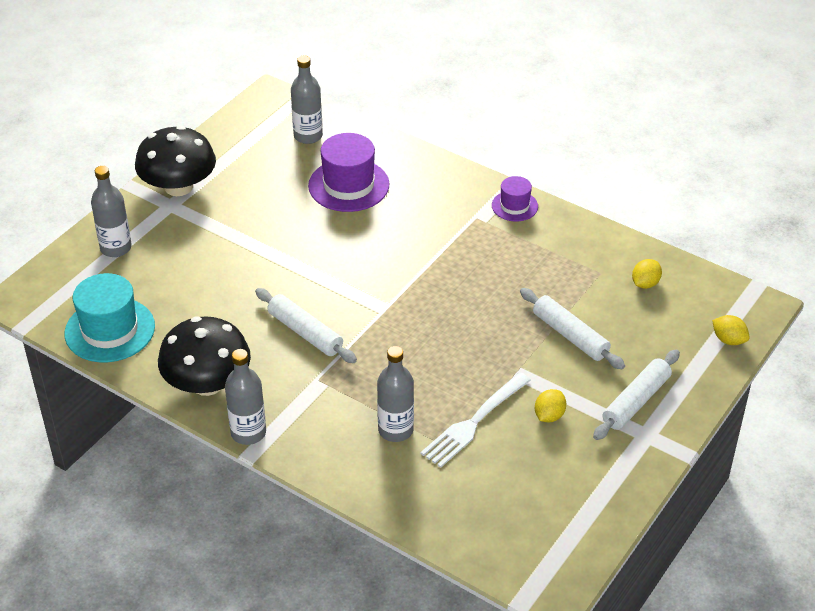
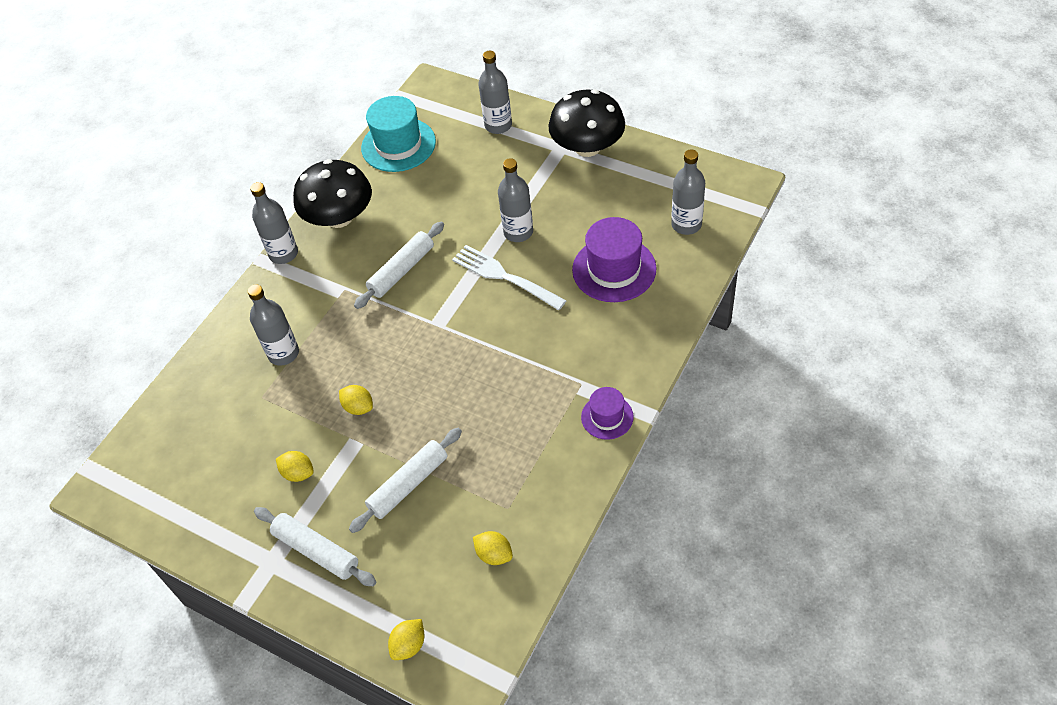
camera: 90 degrees right, 10 degrees up
white fork [421,372,531,468] -> white fork moved to [452,245,567,310]
none -> yellow lemon [339,385,373,415]
none -> grey bottle [498,158,533,242]

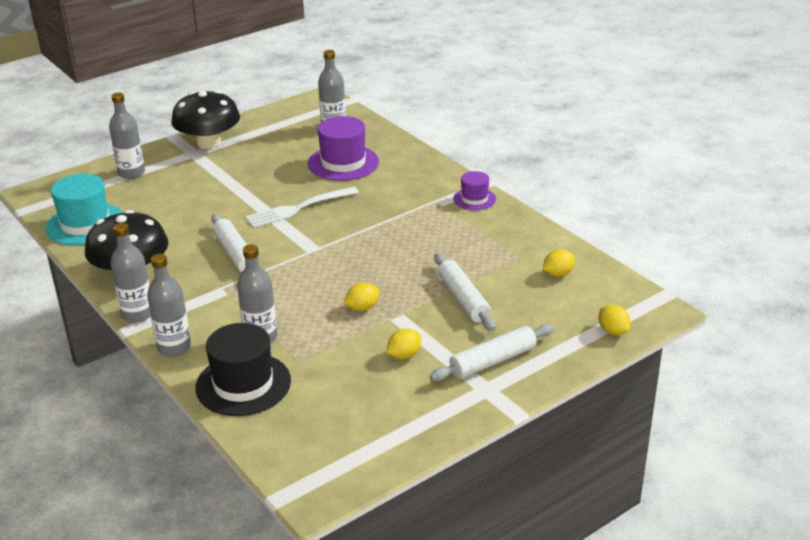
camera: 70 degrees left, 20 degrees down
grey bottle [498,158,533,242] -> grey bottle moved to [147,254,191,357]
none -> black hat [195,323,291,416]

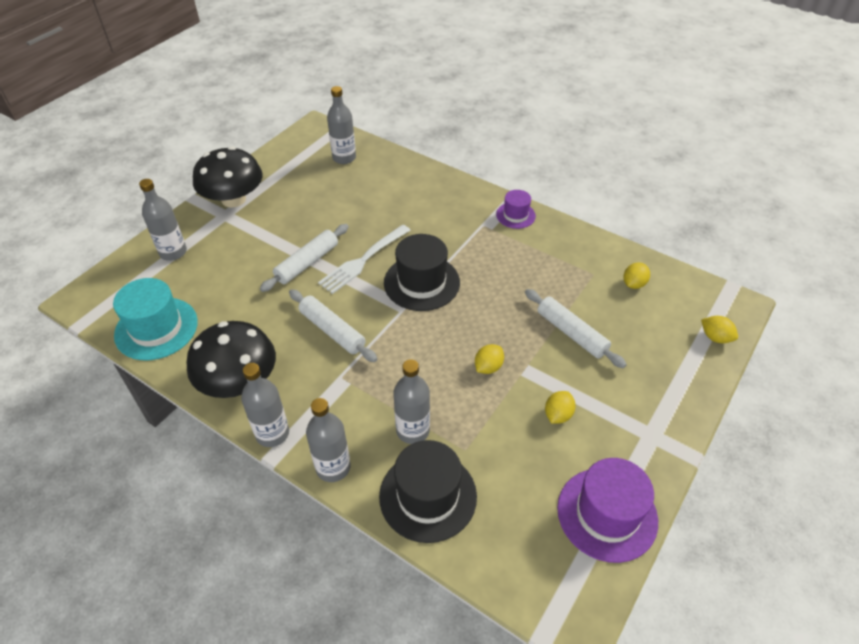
camera: 20 degrees left, 15 degrees up
purple hat [308,116,379,181] -> purple hat moved to [557,458,658,563]
white rolling pin [430,324,554,381] -> white rolling pin moved to [260,224,349,292]
none -> black hat [384,234,460,311]

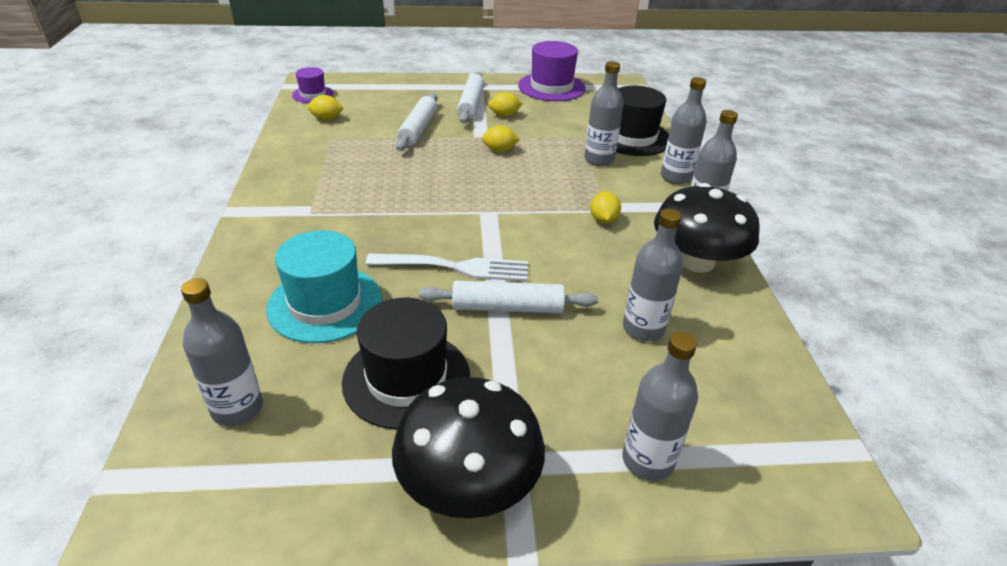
camera: 130 degrees left, 10 degrees down
turquoise hat [113,278,198,360] -> turquoise hat moved to [266,230,382,343]
white rolling pin [289,289,377,362] -> white rolling pin moved to [457,72,485,123]
black hat [384,234,460,311] -> black hat moved to [342,298,470,430]
purple hat [496,190,536,229] -> purple hat moved to [292,67,334,103]
yellow lemon [701,316,738,343] -> yellow lemon moved to [590,191,621,224]
none -> grey bottle [623,208,683,341]

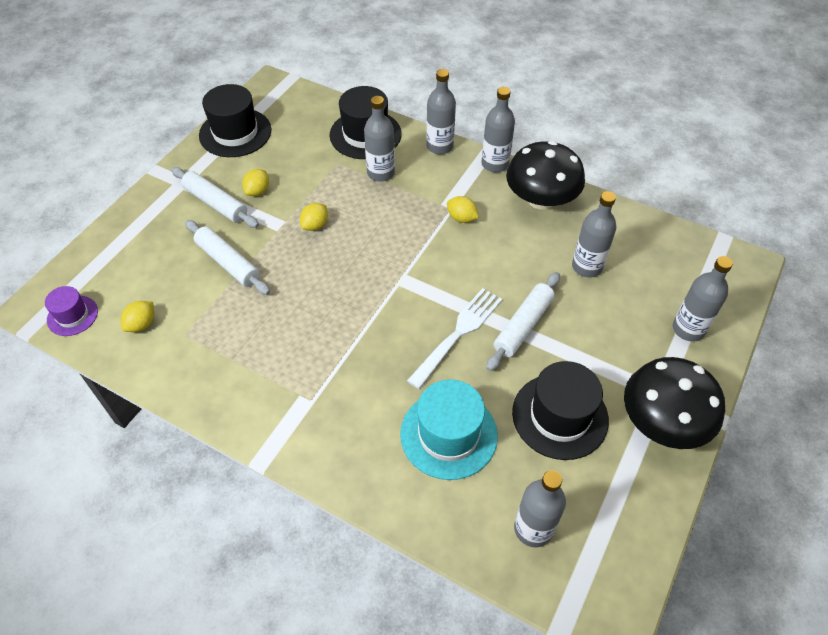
camera: 55 degrees left, 15 degrees up
purple hat [518,41,586,101] -> black hat [199,84,272,157]

